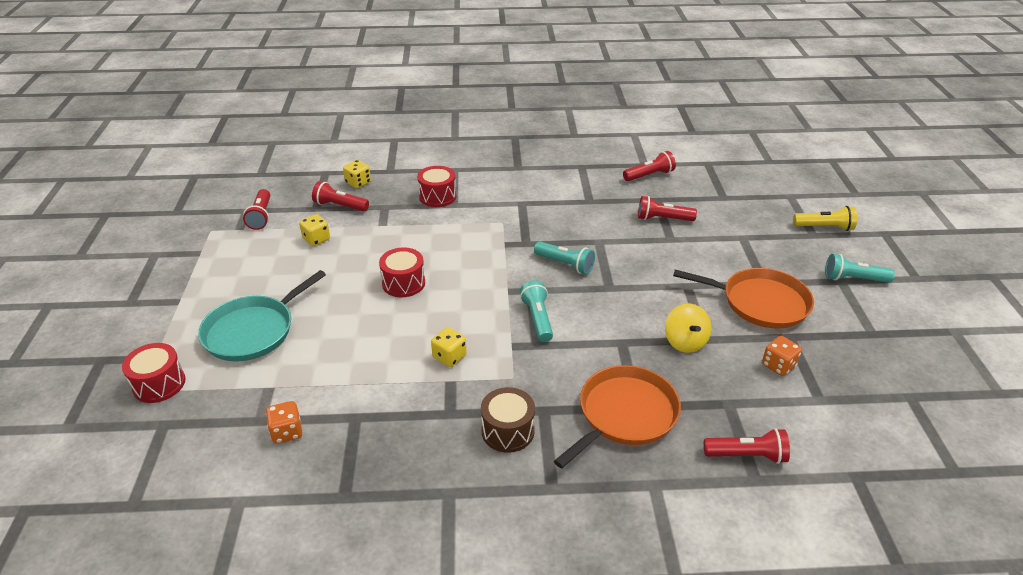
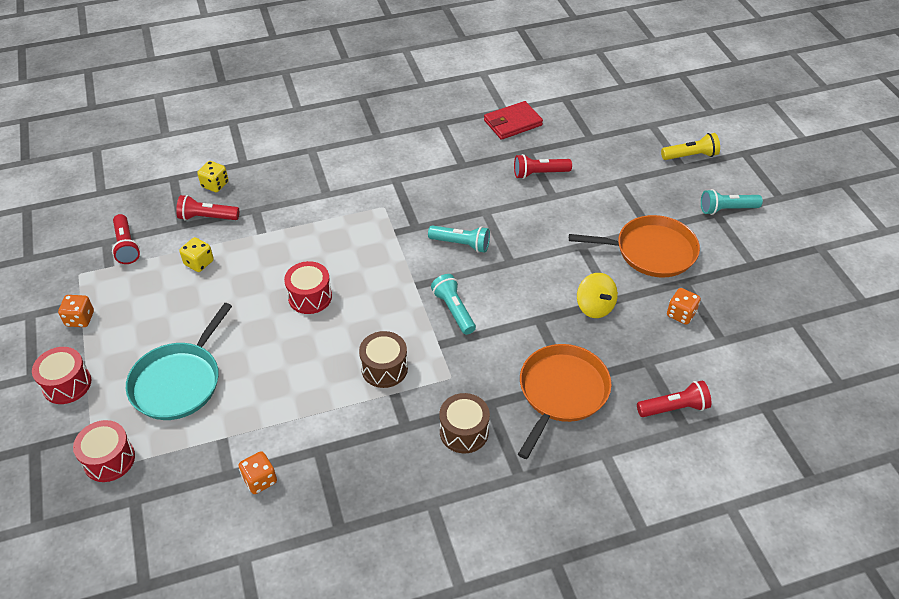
camera: 15 degrees left, 10 degrees up
red drum [417,166,456,207] -> red drum moved to [32,347,91,404]
yellow dice [431,327,467,367] -> brown drum [359,331,408,388]
red flashlight [623,151,676,181] -> red wallet [484,101,543,140]
none -> orange dice [58,295,94,327]

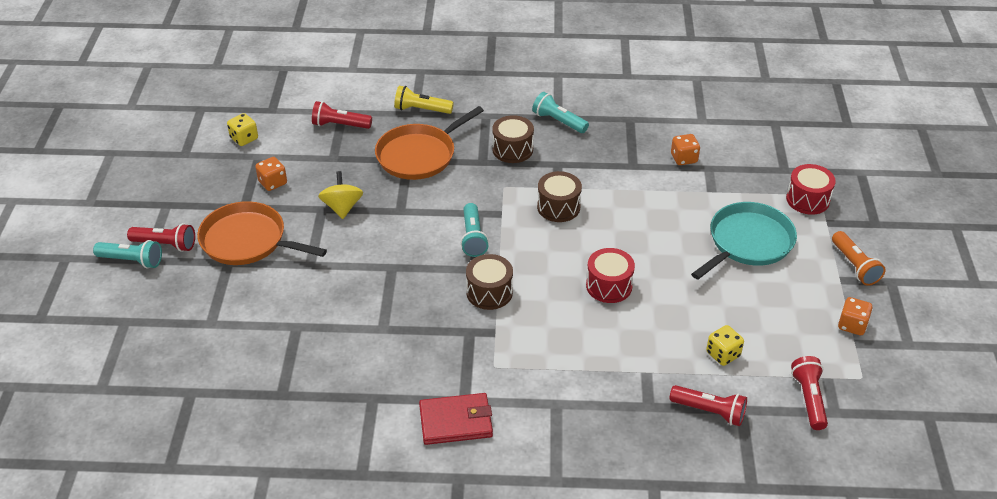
camera: 160 degrees left, 5 degrees down
red drum [32,347,91,404] -> orange flashlight [832,231,886,286]
yellow dice [197,161,229,192] -> yellow dice moved to [227,113,258,146]
turquoise flashlight [428,225,490,253] -> turquoise flashlight moved to [532,92,589,133]
red wallet [484,101,543,140] -> red wallet moved to [419,393,493,445]
red flashlight [514,154,572,179] -> red flashlight moved to [127,223,195,252]
yellow flashlight [661,133,720,160] -> yellow flashlight moved to [394,86,454,114]
none -> brown drum [466,254,513,310]

